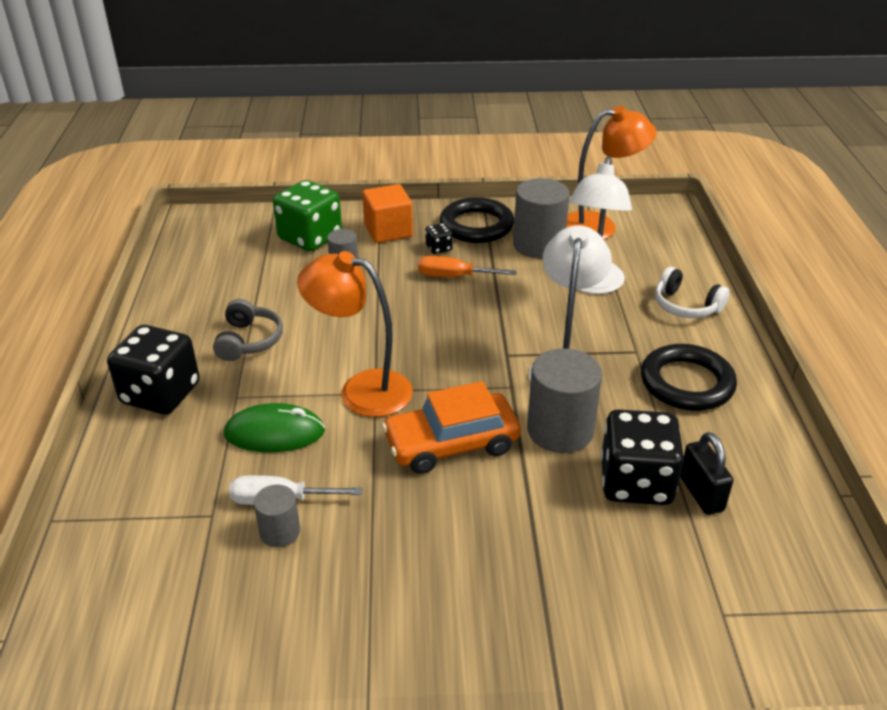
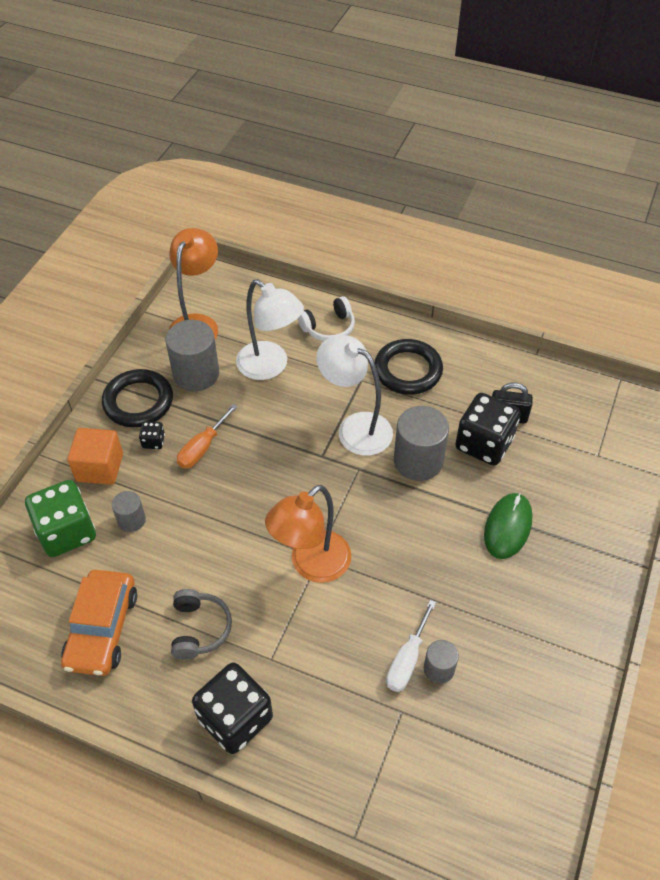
camera: 65 degrees left, 15 degrees up
grey headphones [213,299,283,361] -> grey headphones turned 60 degrees clockwise [171,589,232,659]
green mouse [224,403,325,452] -> green mouse moved to [484,493,533,559]
orange car [382,381,521,474] -> orange car moved to [61,570,137,676]

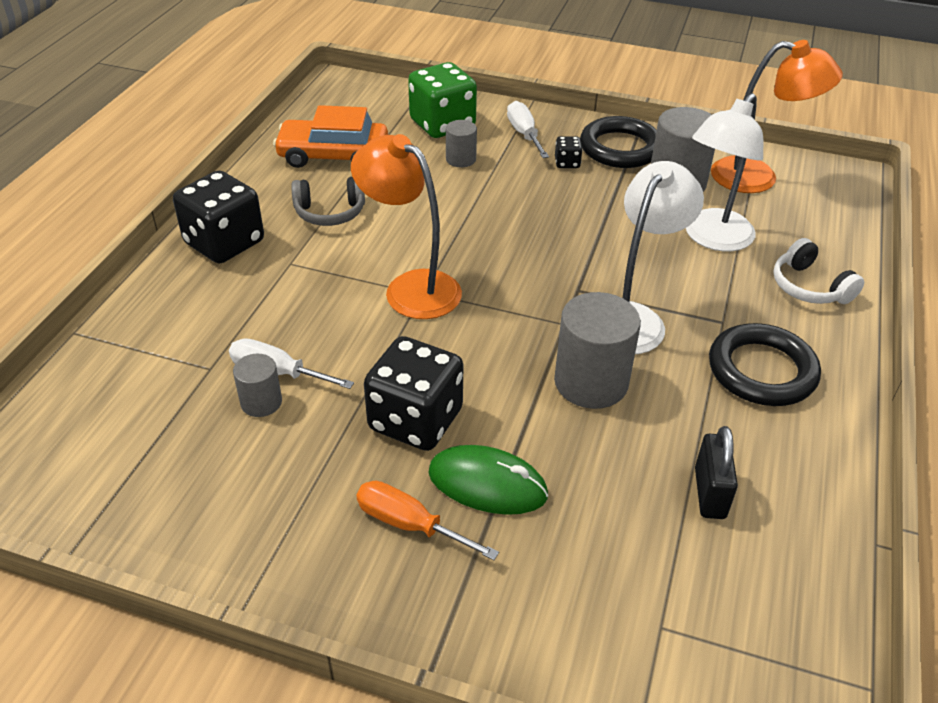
camera: 85 degrees right, 10 degrees down
orange cube [67,428,123,485] -> white screwdriver [507,101,549,158]
orange screwdriver [177,404,238,469] -> orange screwdriver moved to [356,481,499,560]
black dice [455,393,521,465] -> black dice moved to [364,336,464,451]

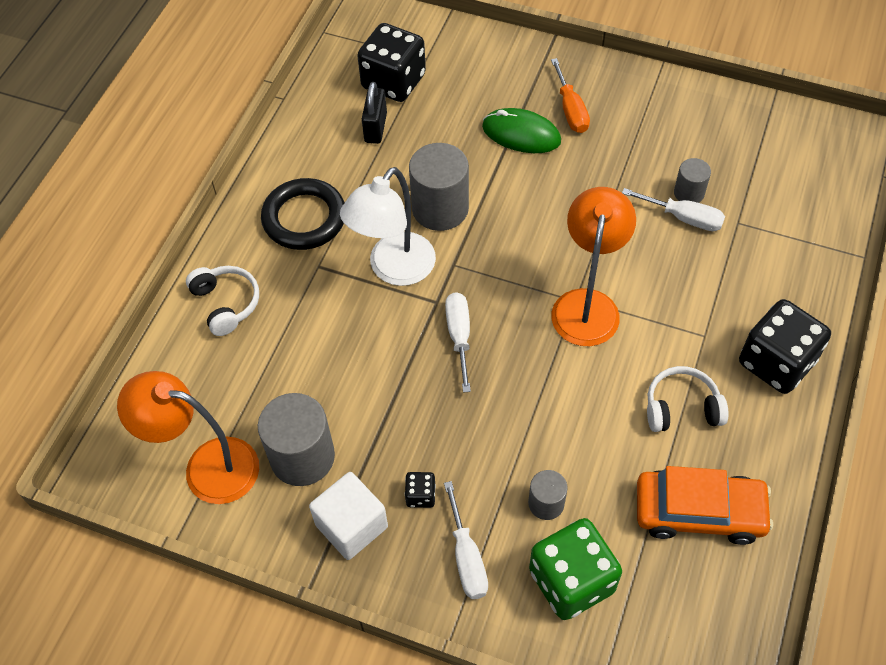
camera: 175 degrees left, 15 degrees up
grey headphones [291,177,365,226] -> white headphones [647,366,729,432]
orange lamp [351,134,462,319] -> orange lamp turned 120 degrees counterclockwise [551,187,636,346]
orange screwdriver [356,481,499,560] -> orange screwdriver turned 45 degrees clockwise [551,58,590,133]
black dice [364,336,464,451] -> black dice moved to [357,23,426,102]
black ring [580,116,657,168] -> white cube [309,472,388,560]
white lamp [686,93,763,252] -> none
none -> white screwdriver [445,292,471,393]

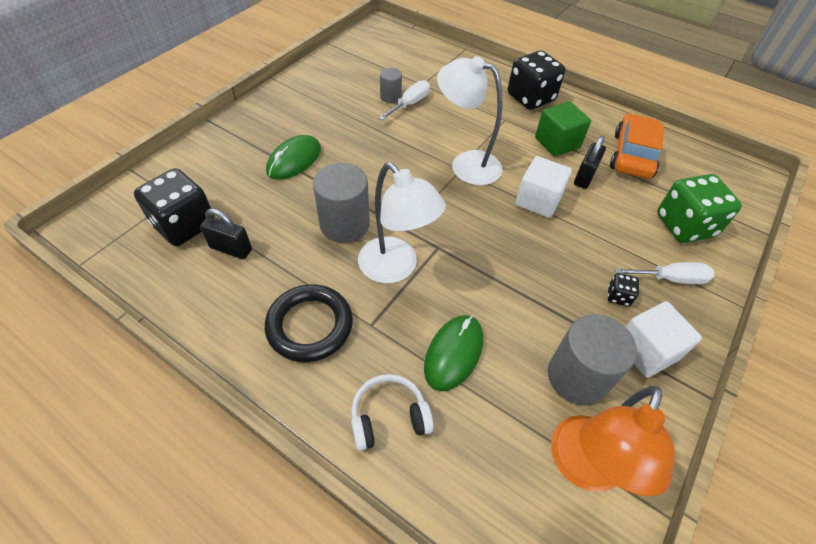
camera: 80 degrees left, 5 degrees down
white screwdriver [445,292,471,393] -> none
grey cylinder [528,470,568,520] -> none
orange screwdriver [551,58,590,133] -> none
orange lamp [551,187,636,346] -> white lamp [437,56,502,185]
white headphones [647,366,729,432] -> green cube [535,101,591,157]
none -> green mouse [424,315,483,391]
none -> white cube [515,156,572,218]
none -> black padlock [574,135,606,189]

